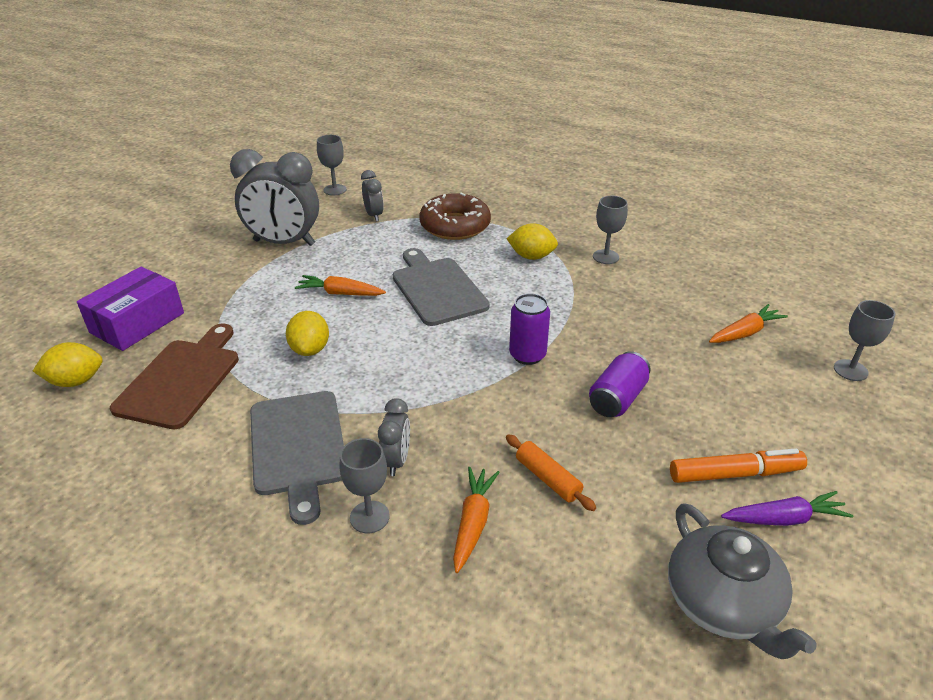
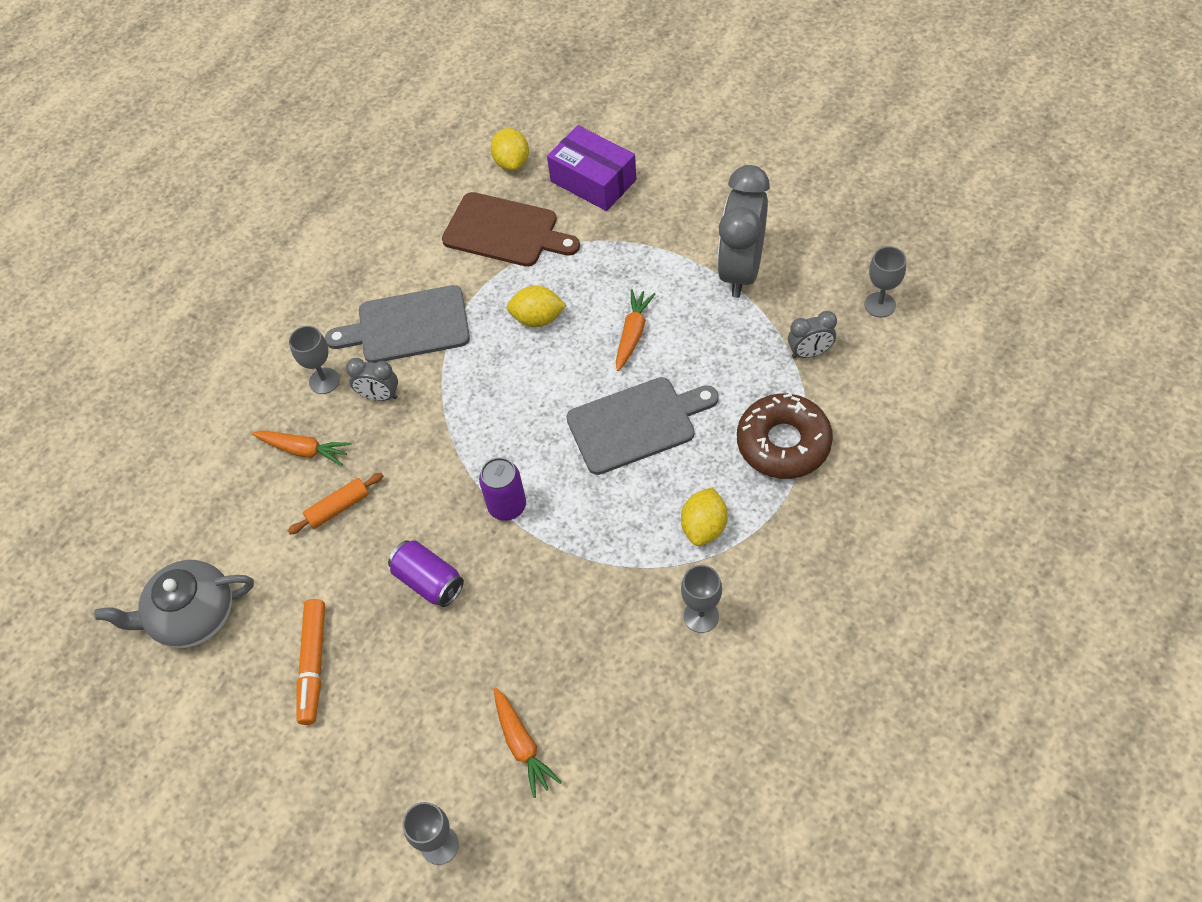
camera: 100 degrees right, 20 degrees up
purple carrot [721,491,853,526] -> none

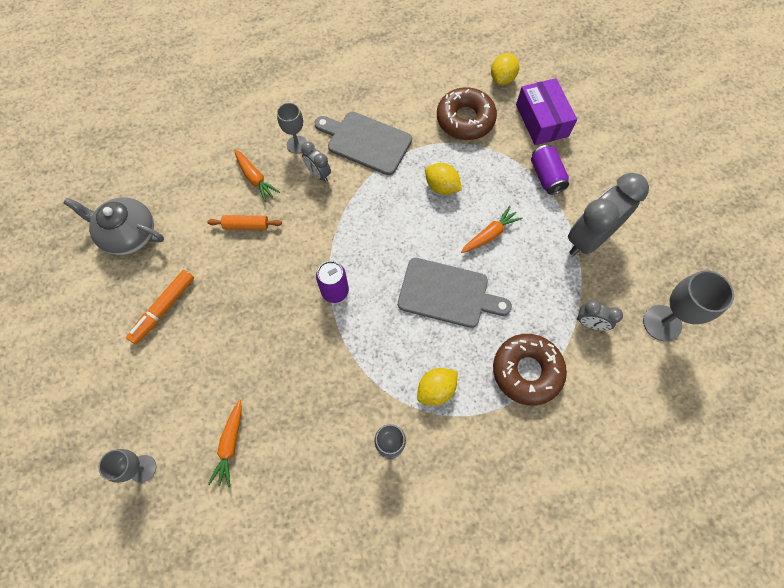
camera: 30 degrees right, 10 degrees up
purple can [388,540,464,607] -> purple can moved to [531,145,569,195]
brown cutting board [442,192,580,267] -> brown donut [437,87,497,140]
grey goblet [865,246,906,317] -> grey goblet [643,270,734,342], size x1.59

